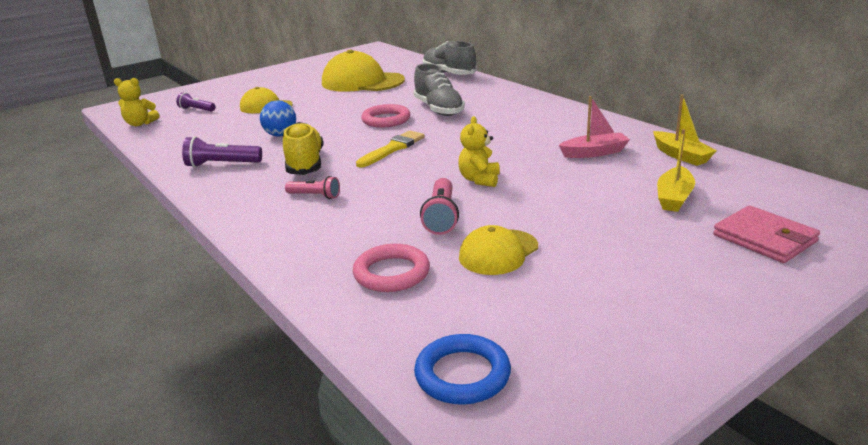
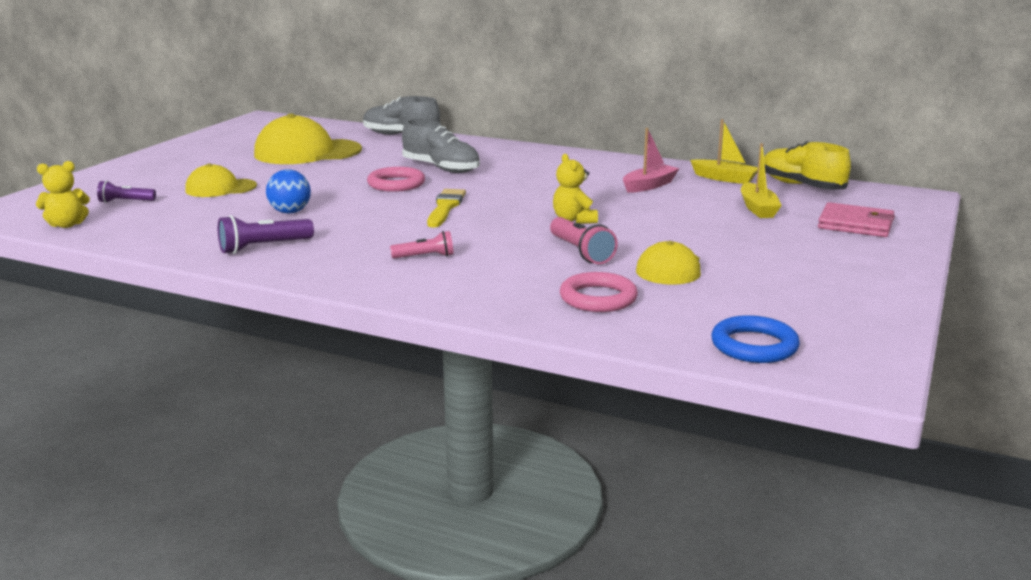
camera: 30 degrees left, 5 degrees down
yellow shoe [283,122,323,175] -> yellow shoe moved to [764,141,851,190]

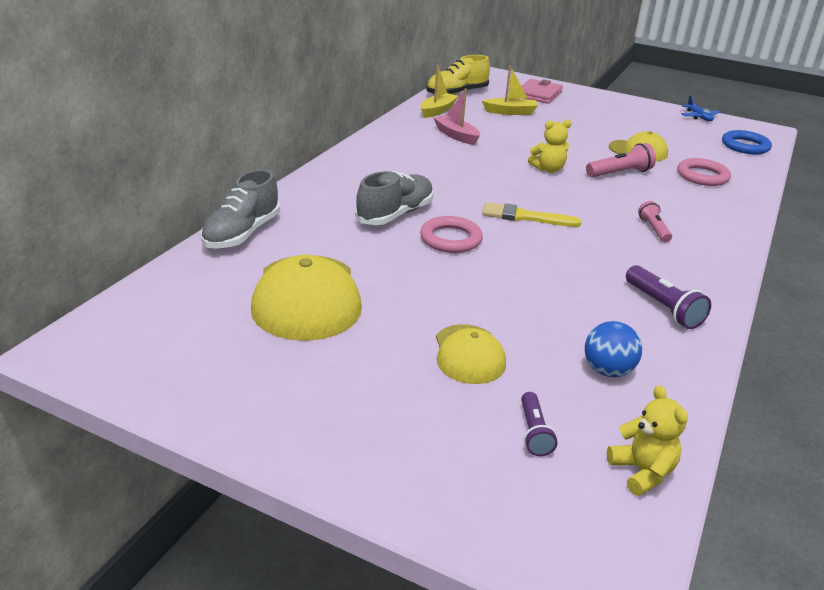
camera: 90 degrees left, 10 degrees up
blue ball [266,169,311,213] -> blue ball moved to [585,321,642,377]
none -> blue plane [681,96,720,121]

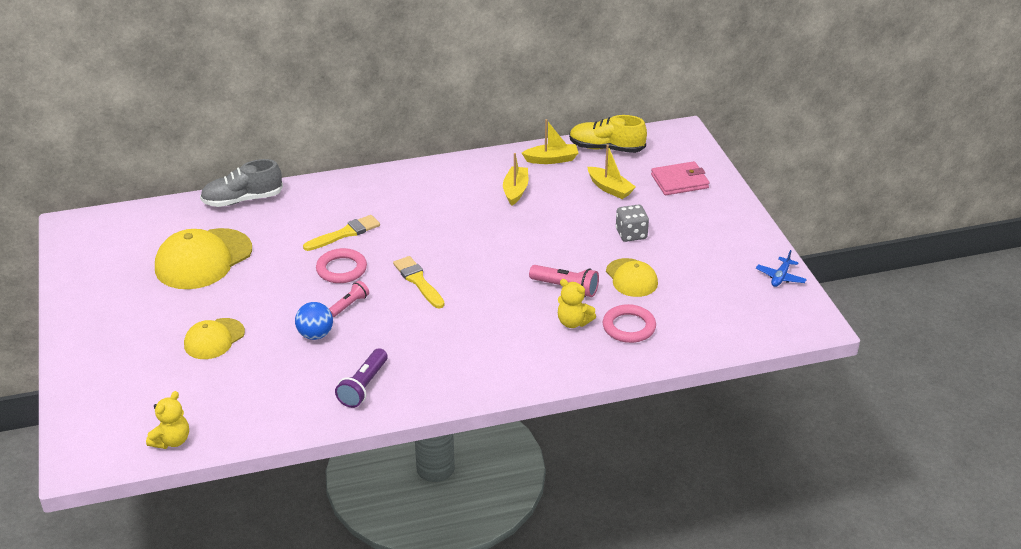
camera: 50 degrees right, 5 degrees up
grey shoe [355,171,433,225] -> yellow brush [303,215,380,251]
pink boat [434,88,480,145] -> yellow boat [503,153,528,206]
purple flashlight [521,392,557,456] -> none
yellow teddy bear [528,120,571,173] -> yellow teddy bear moved to [558,279,596,328]
blue ball [585,321,642,377] -> blue ball moved to [295,302,333,340]
pink flashlight [638,201,672,243] -> pink flashlight moved to [329,281,369,317]
blue ring [722,130,772,155] -> none
none -> grey dice [616,204,649,242]

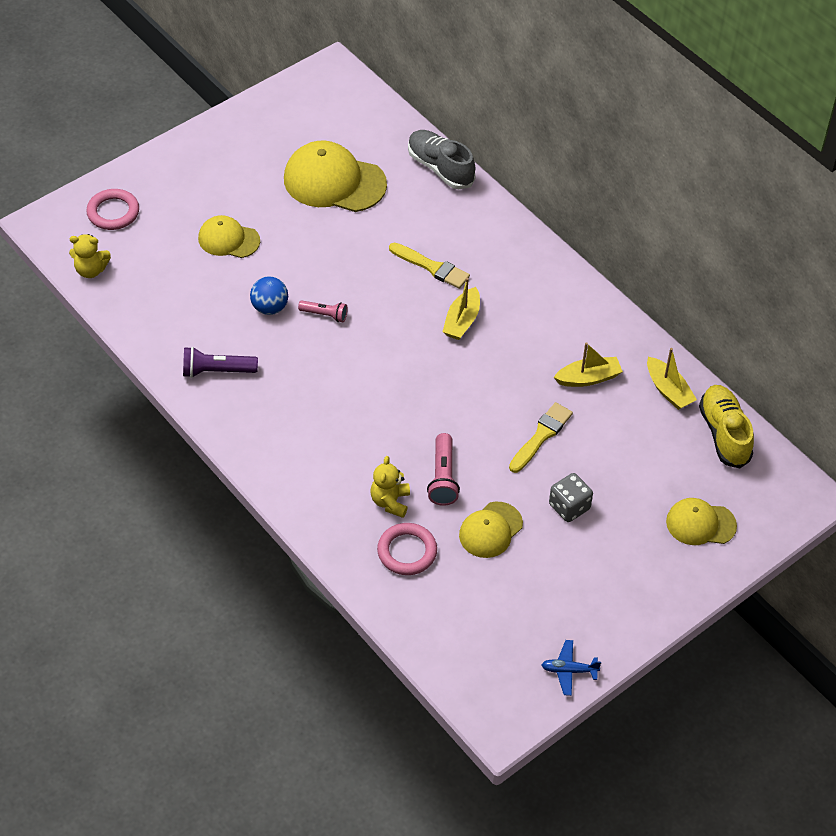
camera: 65 degrees right, 15 degrees up
pink ring [316,248,367,283] -> pink ring moved to [86,189,139,230]
yellow brush [393,256,445,308] -> yellow brush moved to [509,402,573,473]
yellow boat [588,145,636,199] -> yellow boat moved to [442,278,480,340]
pink wallet [651,161,709,195] -> yellow cap [666,498,737,545]

